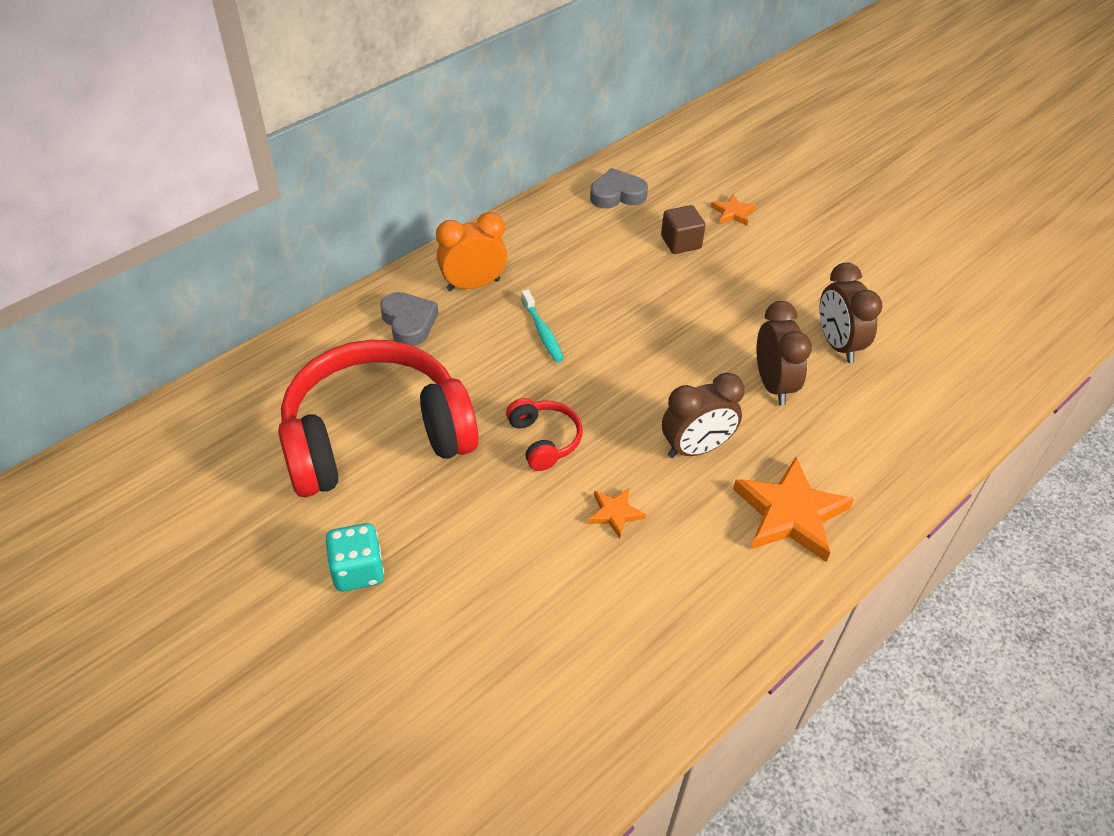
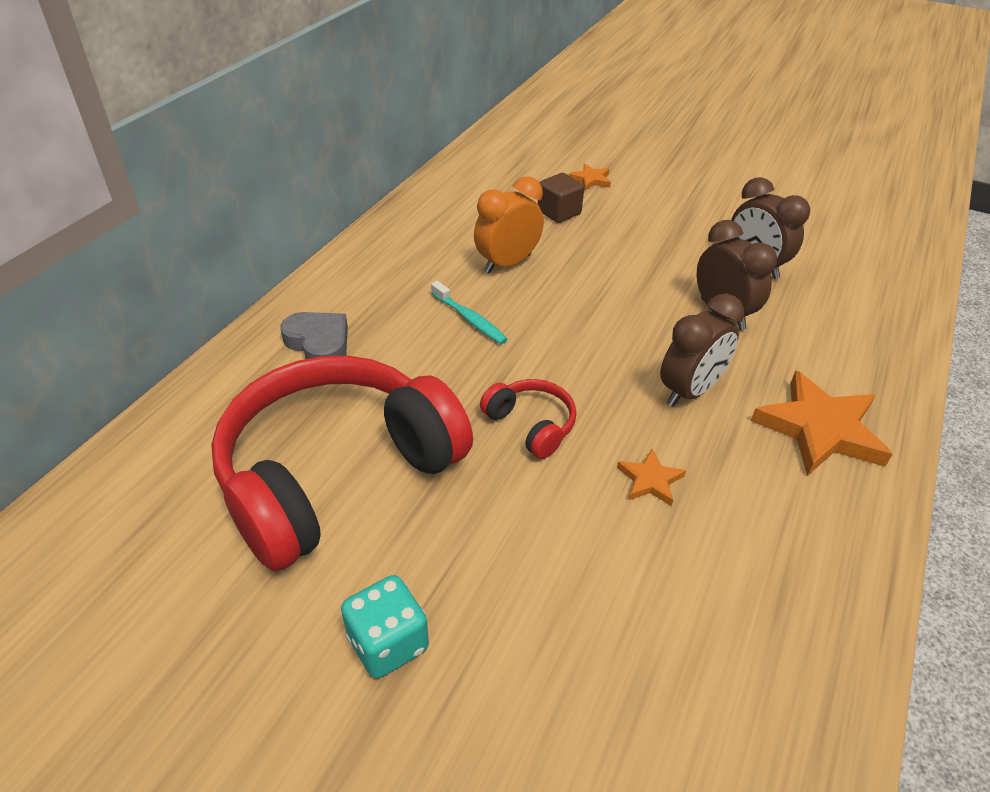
camera: 20 degrees left, 5 degrees down
orange clock [436,212,507,291] -> orange clock moved to [474,176,544,274]
grey heart [590,168,648,209] -> none

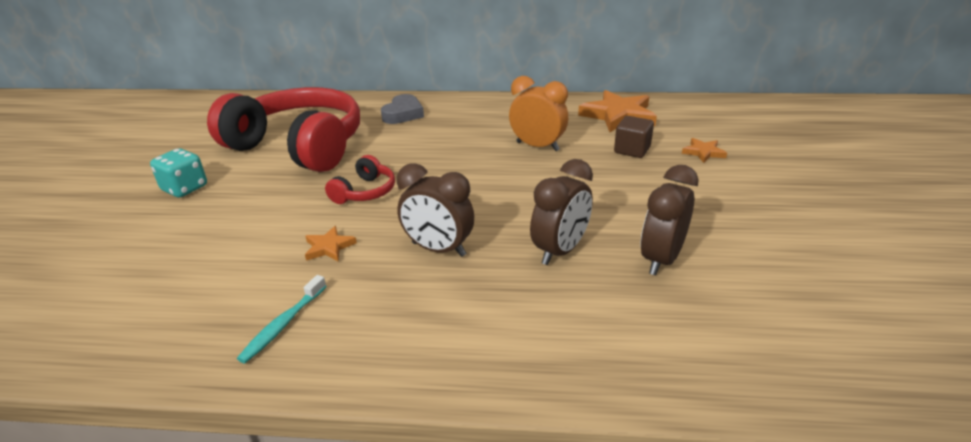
camera: 70 degrees right, 10 degrees down
turquoise toothbrush [431,281,508,344] -> turquoise toothbrush moved to [237,275,327,363]
orange star [751,370,893,476] -> orange star moved to [578,90,657,132]

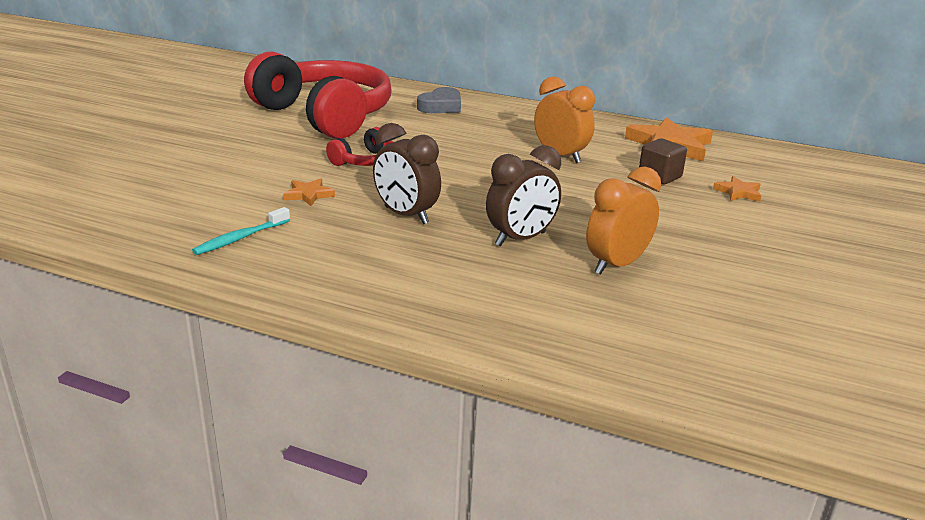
camera: 15 degrees right, 5 degrees down
turquoise dice [150,148,207,197] -> none
brown clock [640,165,699,275] -> orange clock [586,166,661,275]

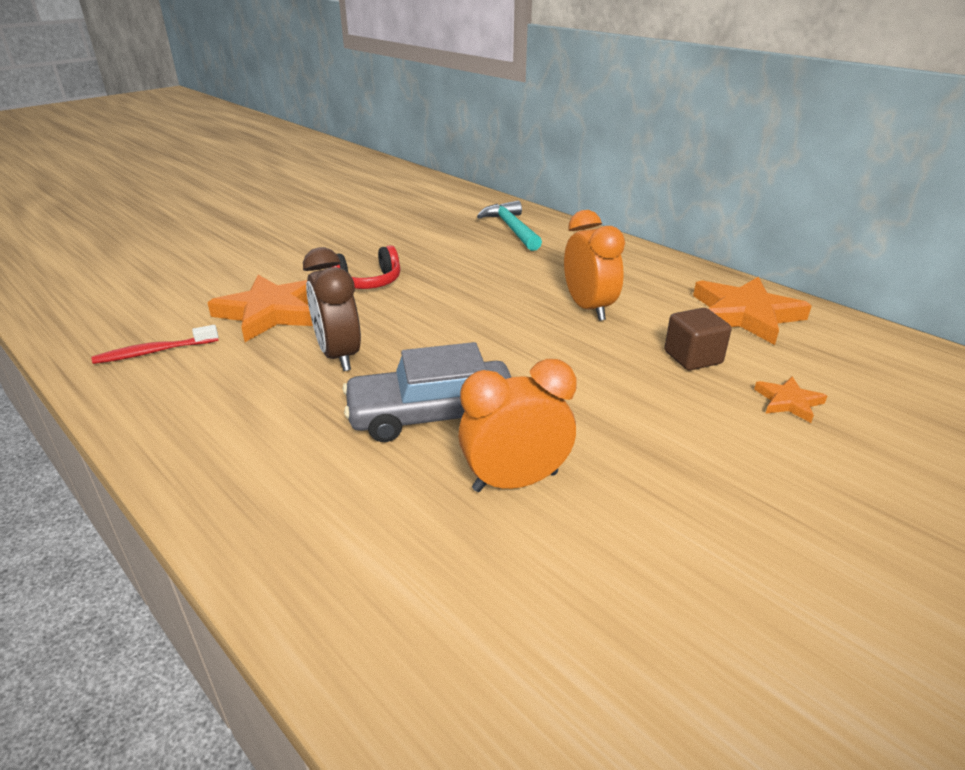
camera: 25 degrees right, 5 degrees up
turquoise toothbrush [192,207,290,255] -> red toothbrush [91,325,219,364]
red headphones [244,51,392,139] -> none
orange star [283,178,335,206] -> orange star [207,275,313,342], size x2.05
grey heart [417,87,461,113] -> turquoise hammer [477,200,542,251]
brown clock [486,145,561,246] -> grey car [343,342,511,442]

